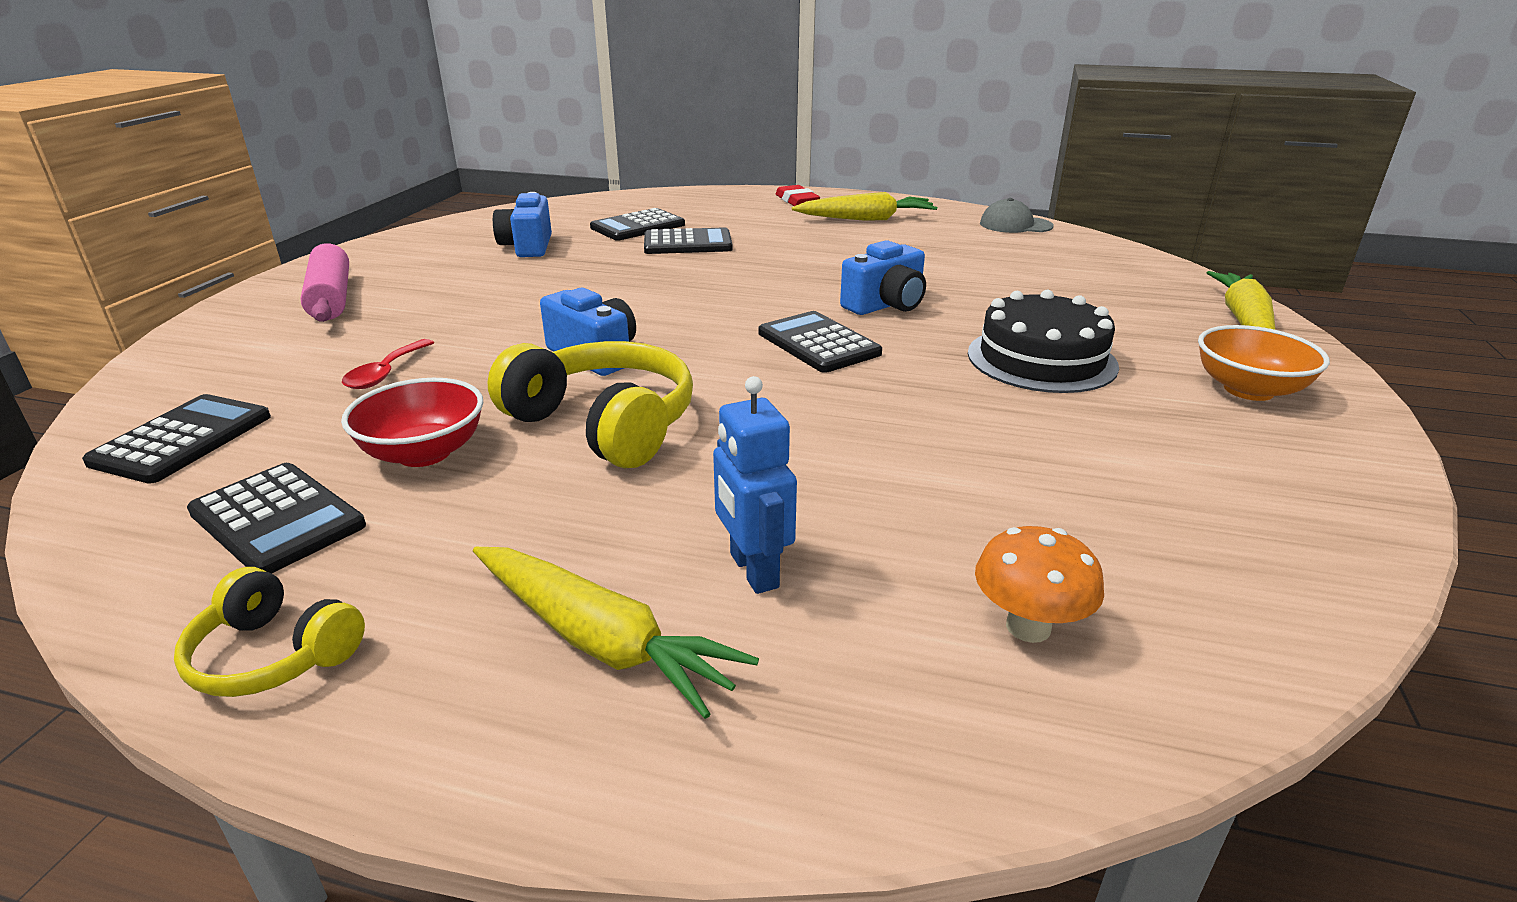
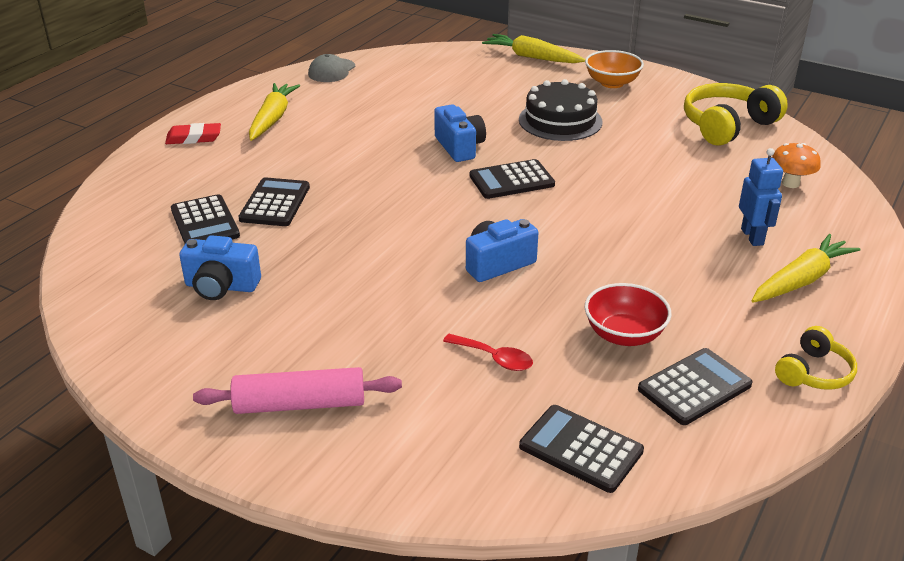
camera: 75 degrees left, 5 degrees up
yellow headphones [488,341,693,468] -> yellow headphones moved to [684,83,788,146]
blue robot [713,376,797,594] -> blue robot turned 90 degrees counterclockwise [739,148,783,246]

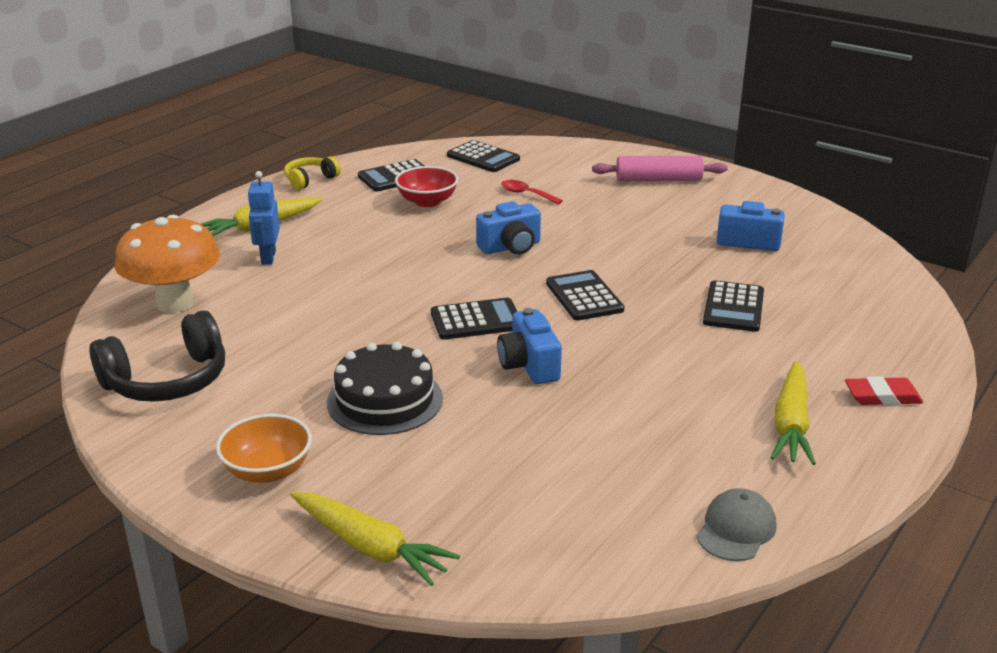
camera: 175 degrees left, 5 degrees down
black calculator [171,194,240,244] -> black calculator moved to [546,270,625,321]
yellow headphones [684,83,788,146] -> black headphones [89,310,225,402]
orange mushroom [772,143,821,188] -> orange mushroom [115,215,220,313], size x1.95

